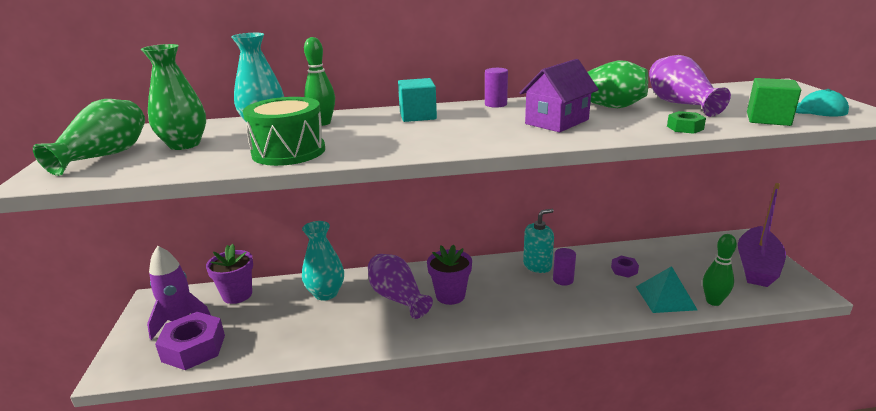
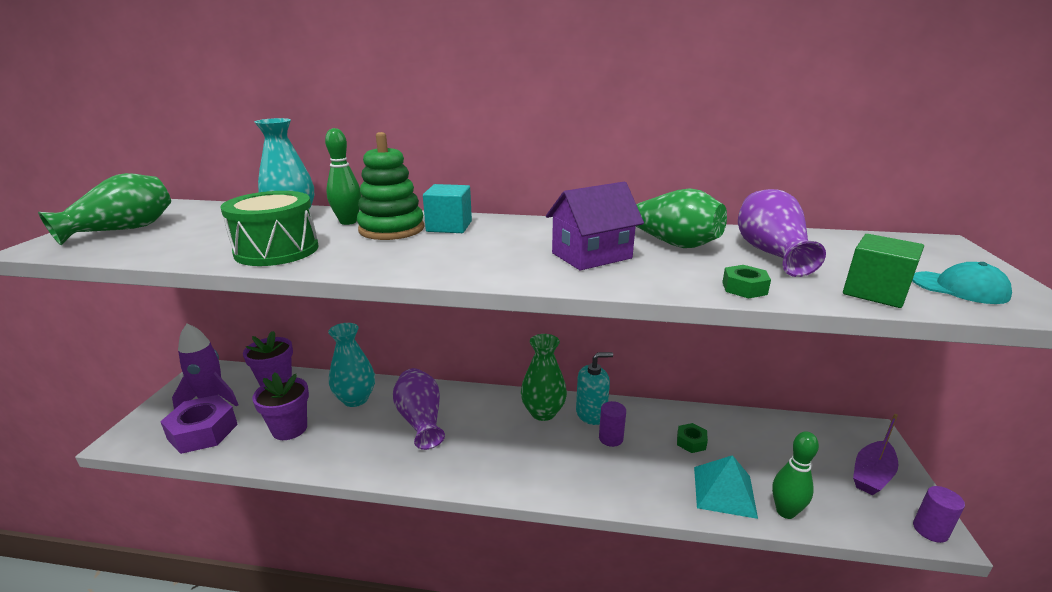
camera: 15 degrees right, 0 degrees up
green vase [141,44,206,150] -> green vase moved to [521,334,567,421]
purple flower pot [427,245,472,305] -> purple flower pot moved to [252,372,309,440]
purple cylinder [485,68,508,108] -> purple cylinder moved to [913,486,965,543]
purple nut [611,256,639,278] -> green nut [677,423,708,453]
purple boat [738,183,786,287] -> purple boat [853,414,898,495], size x0.62
none -> green stacking toy [357,132,424,240]

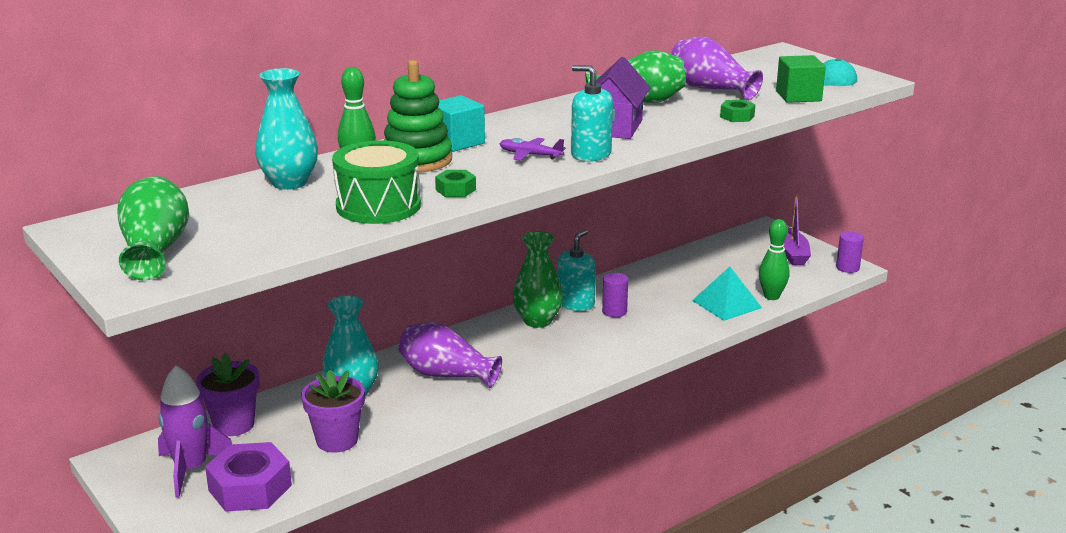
camera: 45 degrees left, 0 degrees up
green nut [677,423,708,453] -> green nut moved to [435,170,476,197]
none -> purple plane [499,138,566,161]
none -> turquoise soap dispenser [571,65,613,162]

